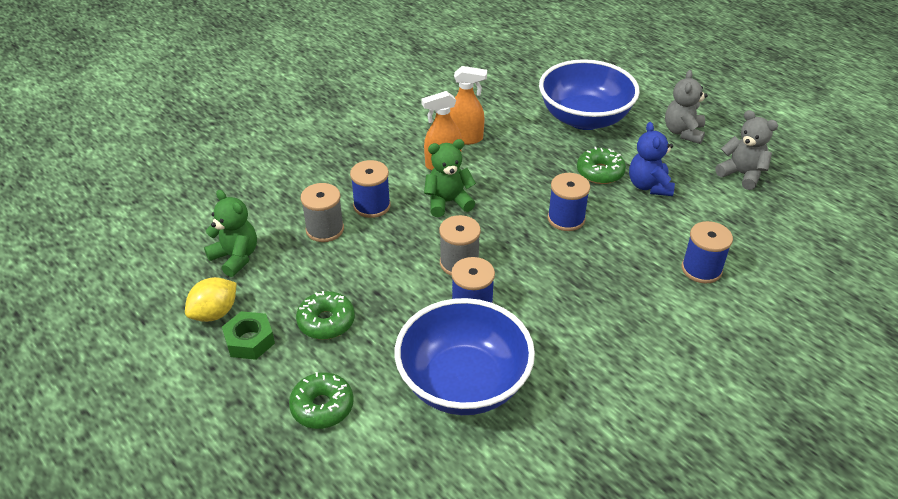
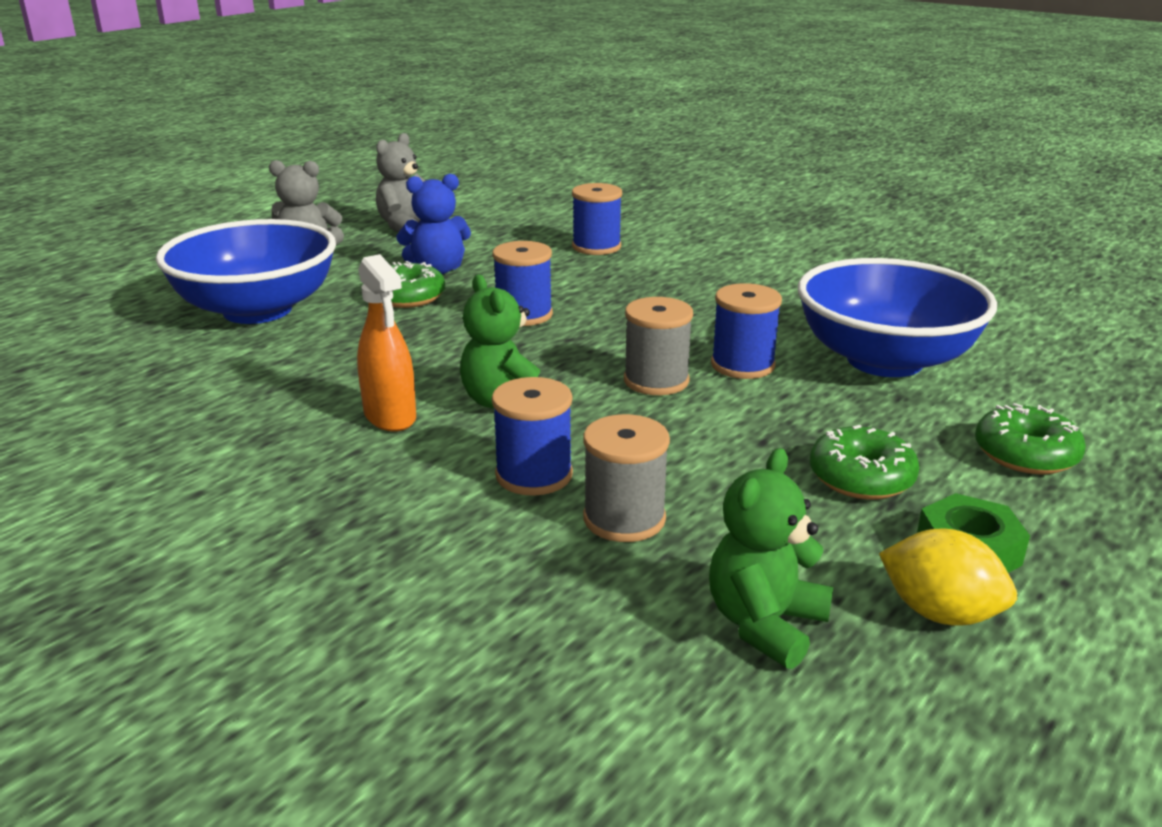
camera: 100 degrees left, 15 degrees down
orange spray bottle [450,66,487,145] -> none

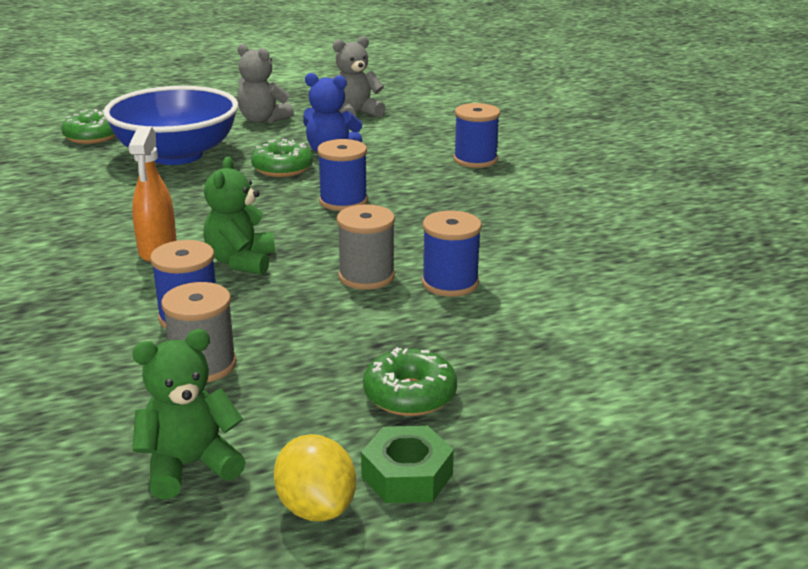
camera: 30 degrees right, 0 degrees up
blue bowl [798,258,997,377] -> none
green donut [975,403,1086,474] -> green donut moved to [61,109,115,144]

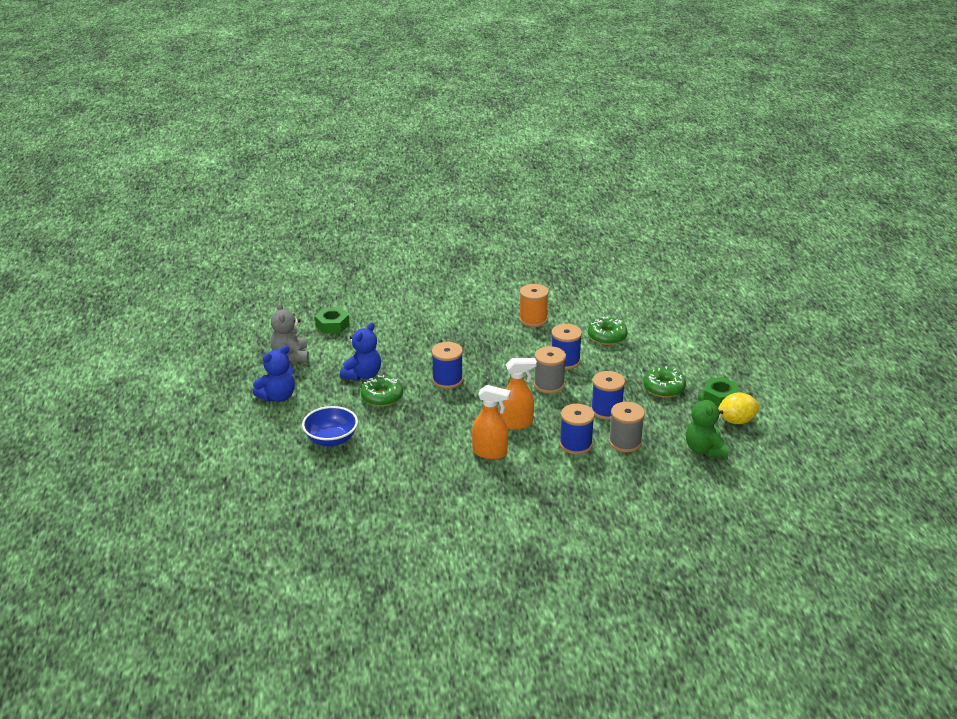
camera: 75 degrees left, 5 degrees up
green donut [61,109,115,144] -> green donut moved to [588,316,628,345]
blue bowl [103,86,238,165] -> blue bowl [302,406,358,447], size x0.57
green teddy bear [203,156,275,275] -> orange spray bottle [499,358,537,430]
grey teddy bear [237,44,294,123] -> blue teddy bear [253,345,295,402]
blue spool [454,103,500,168] -> blue spool moved to [591,371,625,420]
none -> green nut [315,307,350,334]
none -> orange spool [519,284,549,327]

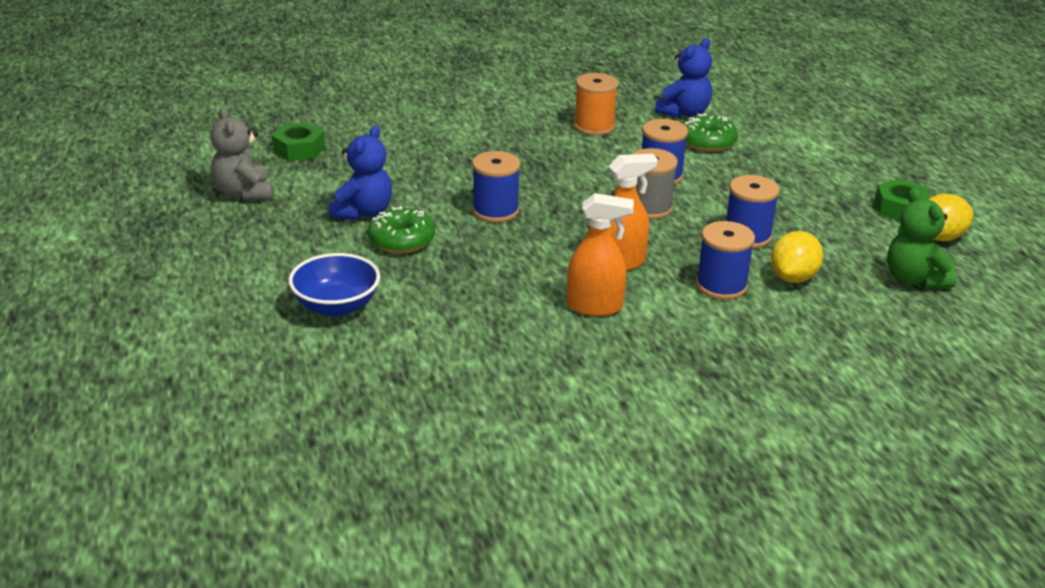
camera: 10 degrees left, 0 degrees up
blue teddy bear [253,345,295,402] -> blue teddy bear moved to [655,38,712,118]
grey spool [609,402,645,452] -> yellow lemon [771,231,823,283]
green donut [643,367,686,398] -> none

